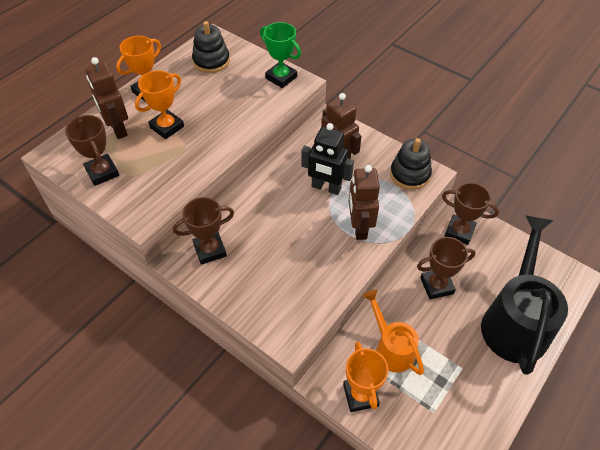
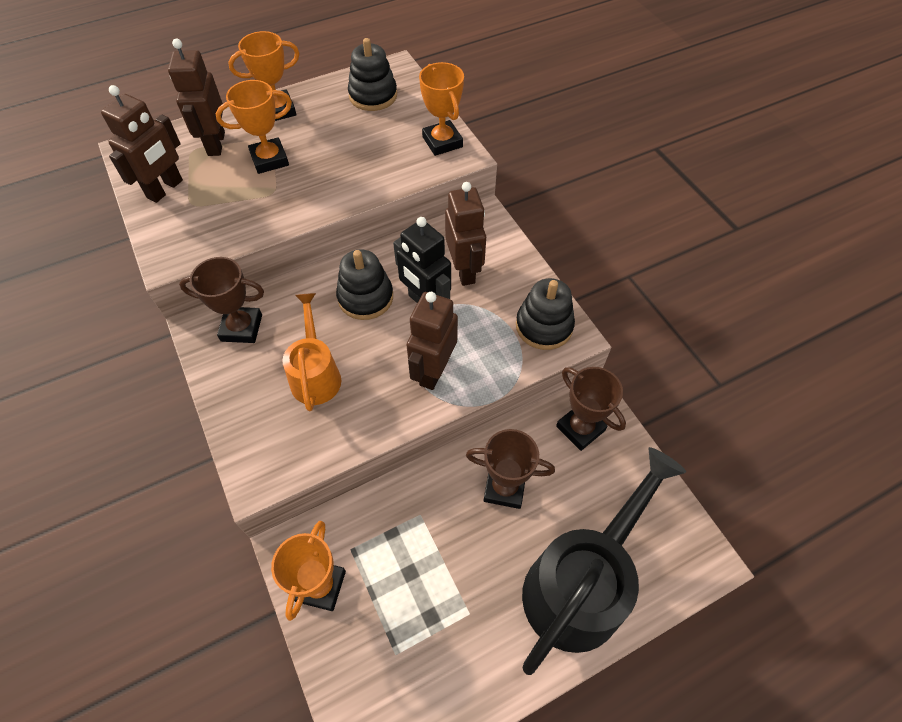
camera: 25 degrees right, 5 degrees up
brown trophy [65,115,119,186] -> brown robot [101,85,183,203]
green trophy [260,22,301,88] -> orange trophy [419,62,464,156]
orange watering can [363,290,424,375] -> orange watering can moved to [282,293,341,411]
none -> black stacking toy [336,249,393,320]

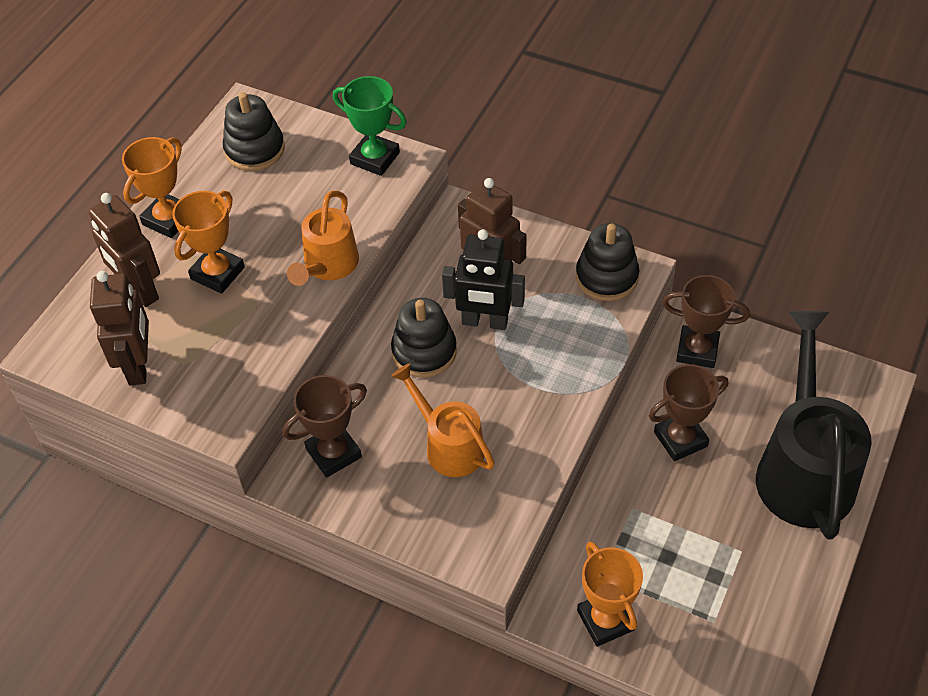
camera: 35 degrees left, 5 degrees down
brown robot [407,292,458,390] -> none
orange trophy [419,62,464,156] -> green trophy [333,76,407,176]
none -> orange watering can [287,191,359,286]

